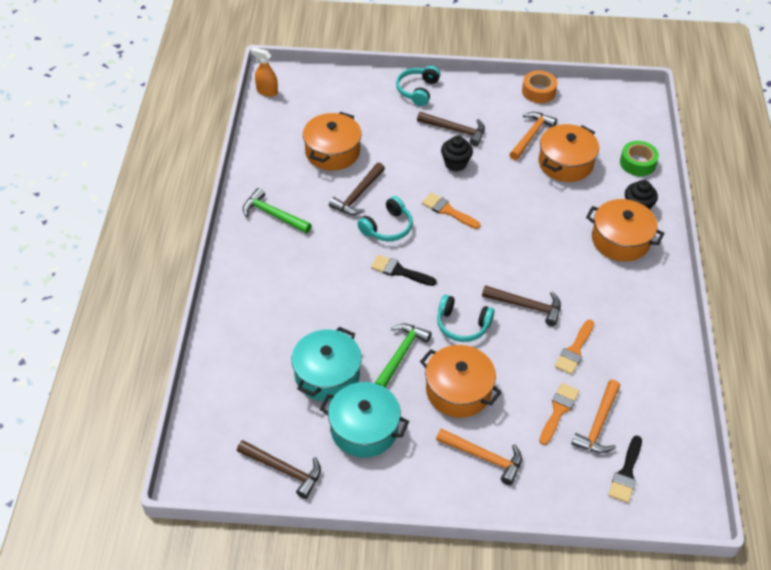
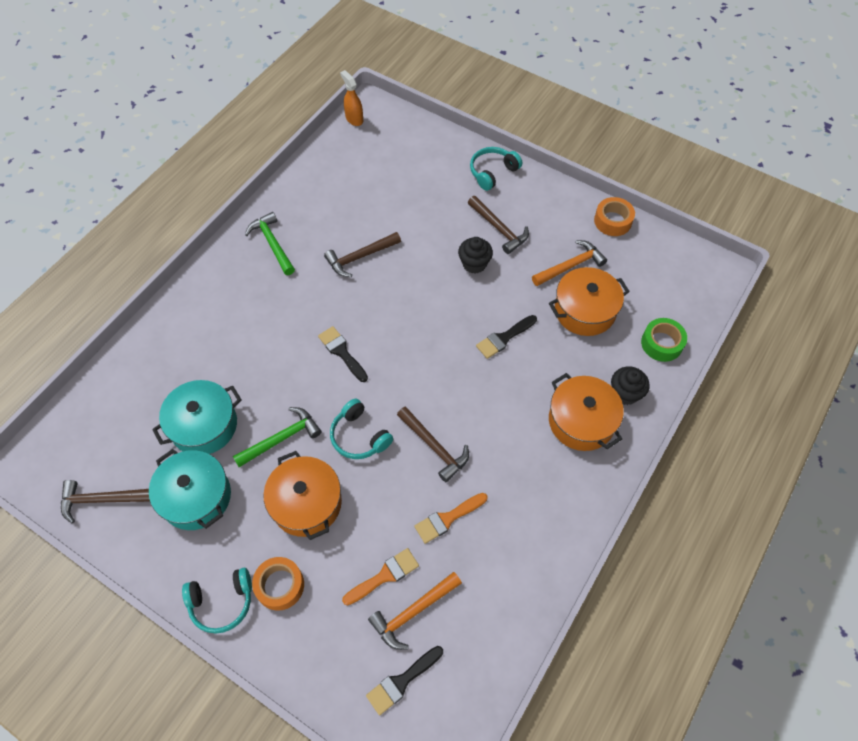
camera: 30 degrees right, 10 degrees up
brown hammer [237,440,321,499] -> brown hammer turned 120 degrees clockwise [61,480,150,523]
orange pot [303,112,362,171] -> none
turquoise headphones [358,196,413,241] -> turquoise headphones moved to [182,568,252,633]
orange brush [422,193,480,229] -> none
orange hammer [436,428,522,485] -> orange tape [252,557,304,611]
none -> black brush [476,315,537,359]

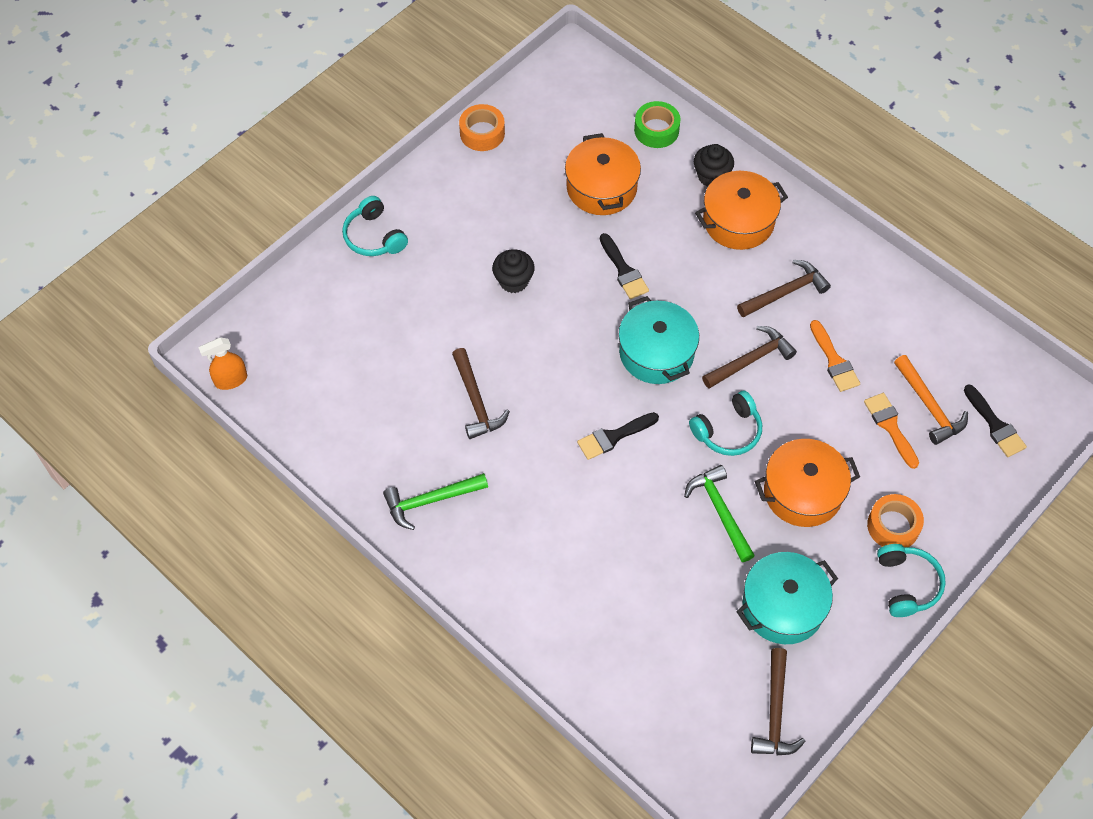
camera: 80 degrees left, 0 degrees up
turquoise pot [152,380,242,454] -> turquoise pot moved to [618,296,699,384]
brown hammer [468,196,529,254] -> brown hammer moved to [737,260,831,317]
orange hammer [532,240,607,286] -> none

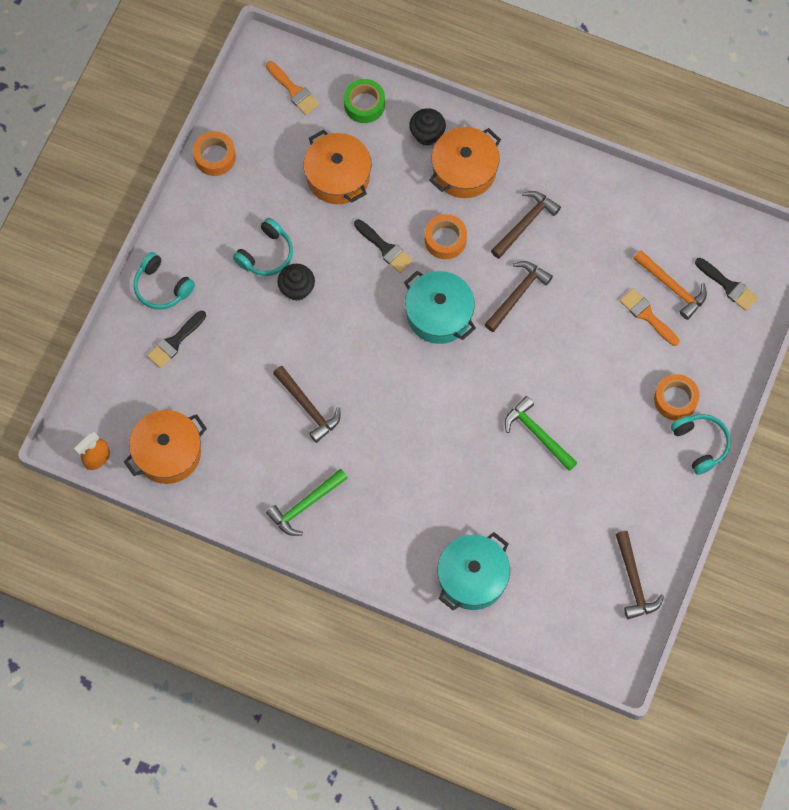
camera: 20 degrees left, 10 degrees up
black brush [577,412,659,460] -> black brush moved to [147,311,206,368]
turquoise headphones [689,391,762,456] -> turquoise headphones moved to [233,218,293,276]
turquoise pot [736,552,838,644] -> turquoise pot moved to [438,532,510,610]
orange pot [755,439,860,527] -> orange pot moved to [124,410,207,484]
orange brush [810,320,860,392] -> orange brush moved to [266,61,320,115]
none -> orange tape [425,214,467,259]

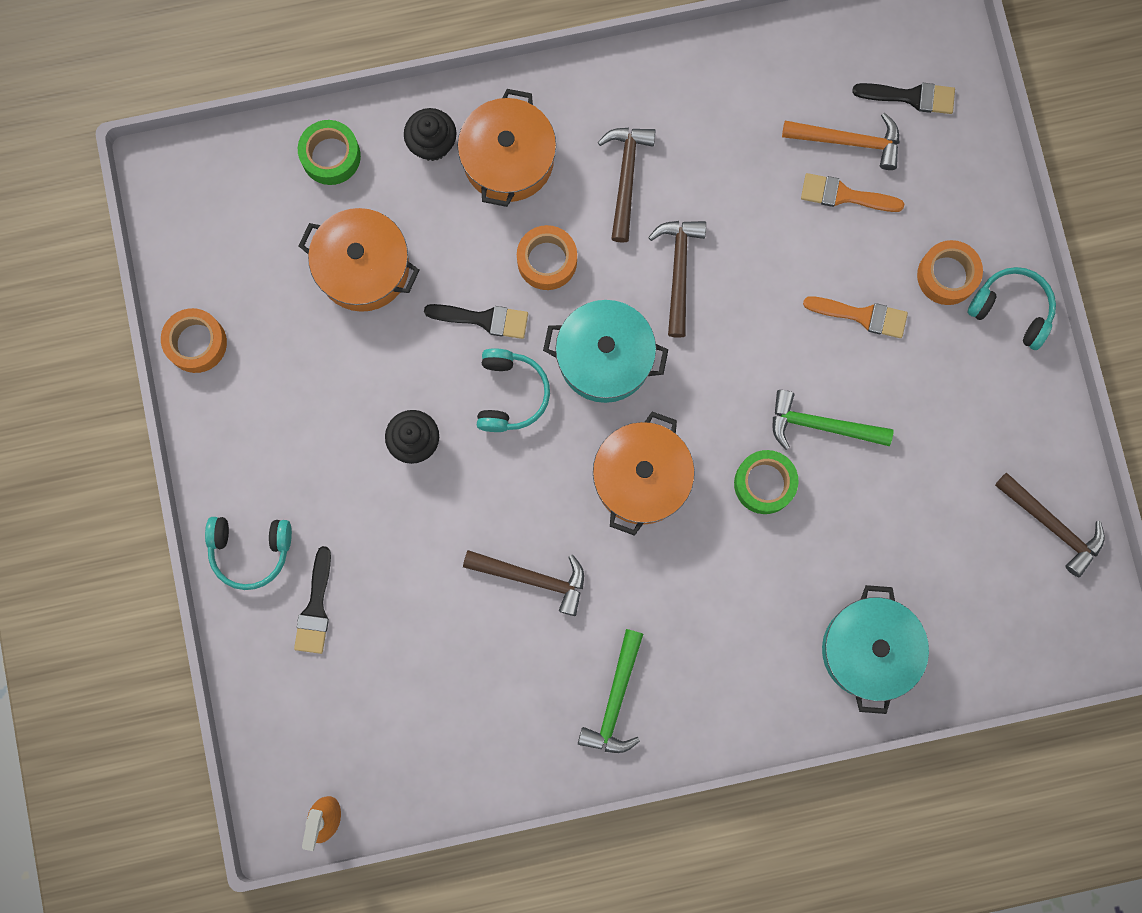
camera: 35 degrees left, 10 degrees up
orange pot [124,410,207,484] -> orange pot moved to [593,411,695,536]
turquoise headphones [233,218,293,276] -> turquoise headphones moved to [477,348,550,432]
orange brush [266,61,320,115] -> orange brush moved to [803,296,908,338]
none -> green tape [734,450,799,514]

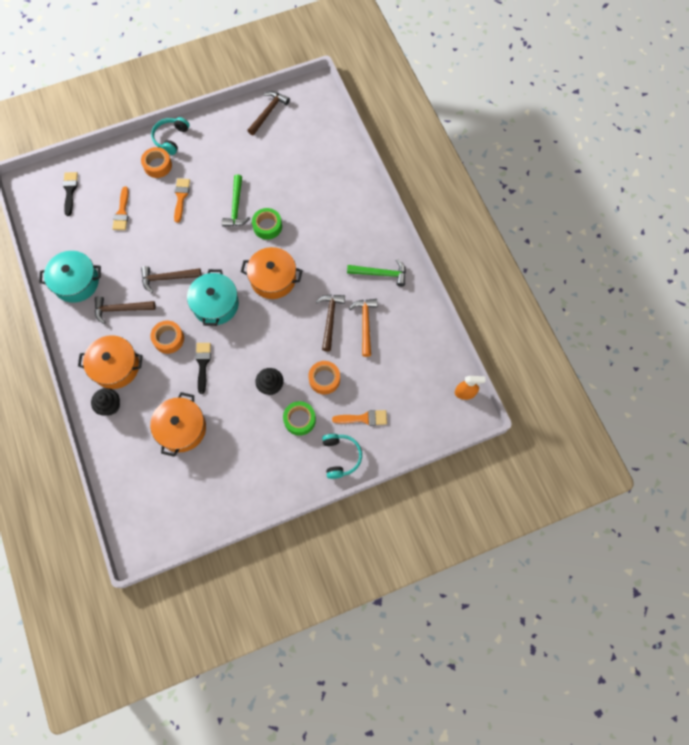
camera: 100 degrees left, 10 degrees down
orange tape [161,308,227,373] -> orange tape moved to [308,361,340,394]
black brush [294,546,331,654] -> orange brush [332,410,387,426]
green tape [298,120,361,185] -> green tape moved to [283,401,316,436]
turquoise headphones [477,348,550,432] -> none
orange hammer [782,113,900,170] -> orange hammer moved to [349,299,377,357]
turquoise pot [822,585,929,714] -> turquoise pot moved to [39,251,101,302]

